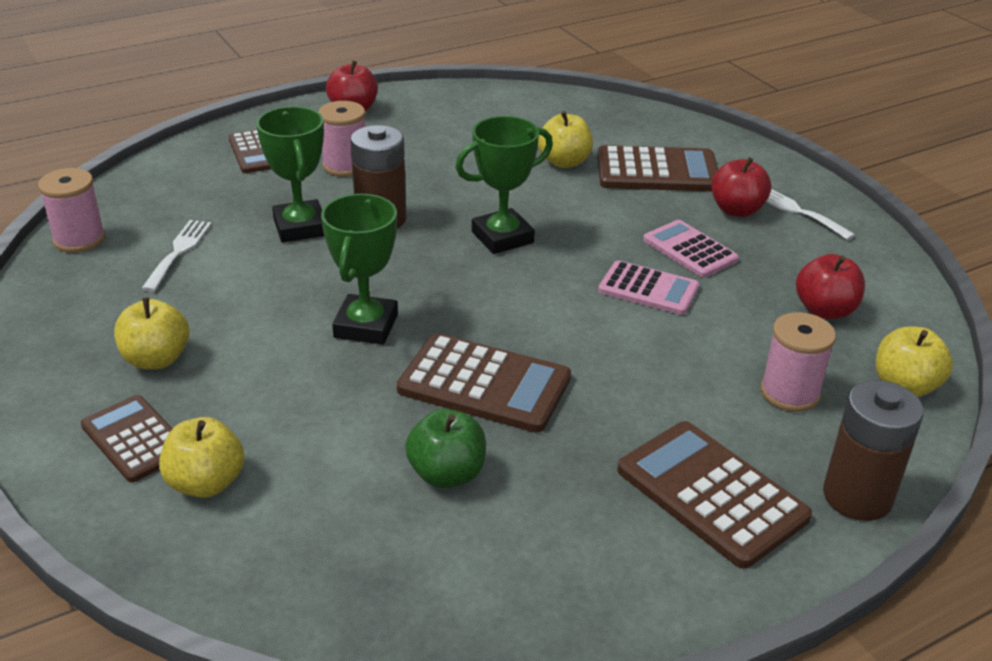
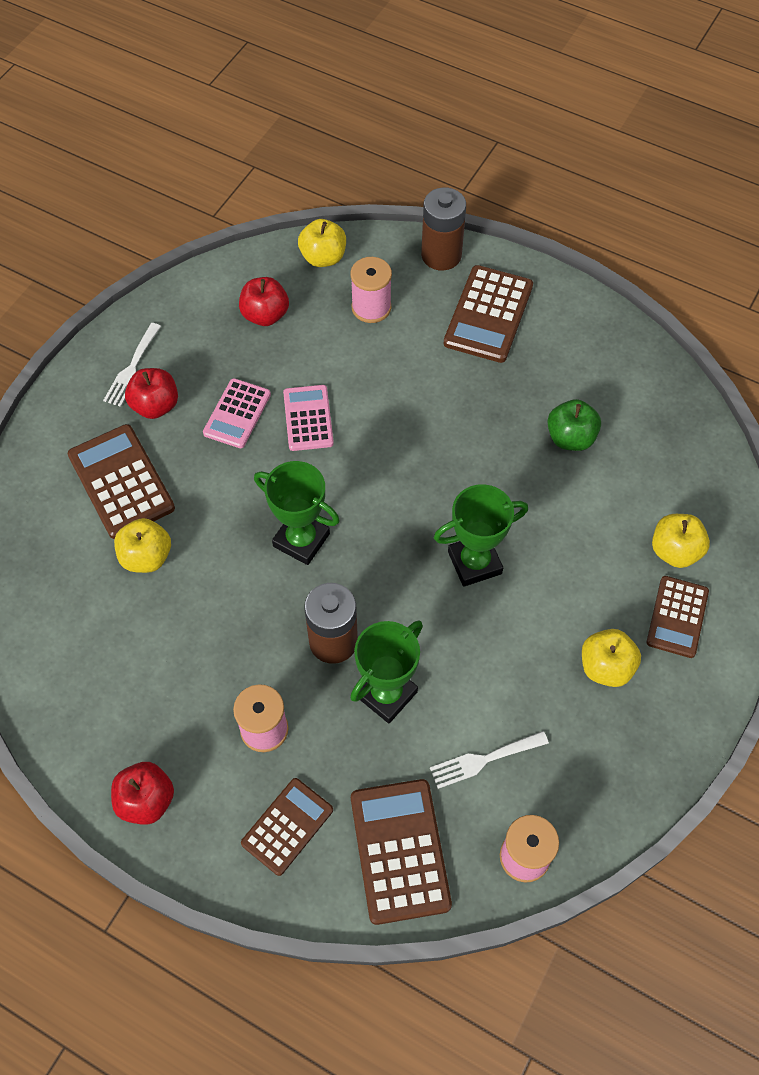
camera: 120 degrees left, 25 degrees up
brown calculator [397,333,571,433] -> brown calculator moved to [351,779,452,925]

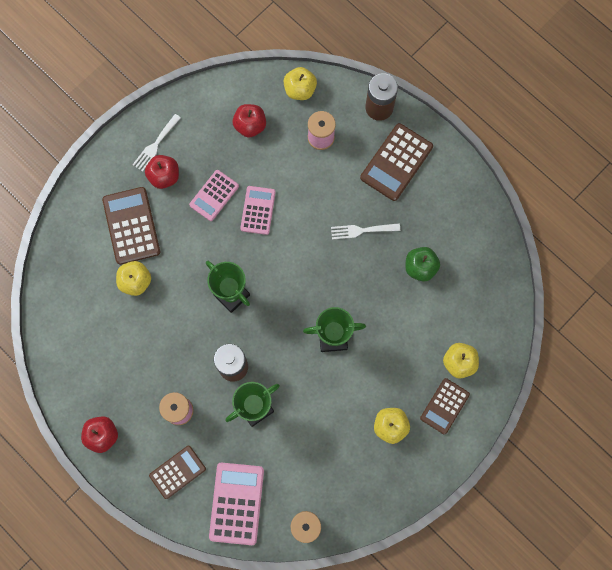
camera: 15 degrees right, 15 degrees up
brown calculator [351,779,452,925] -> pink calculator [209,463,264,545]
white fork [430,731,549,789] -> white fork moved to [331,223,400,240]

